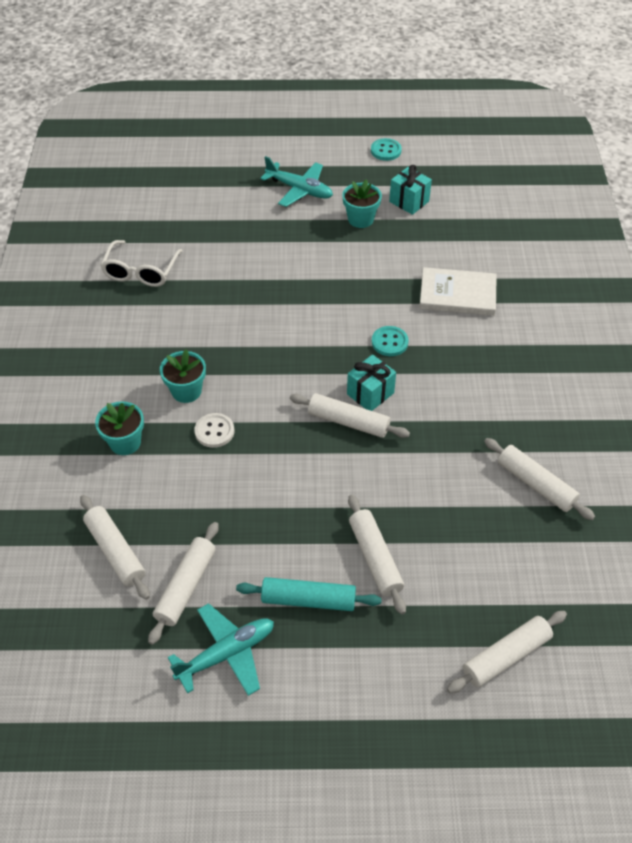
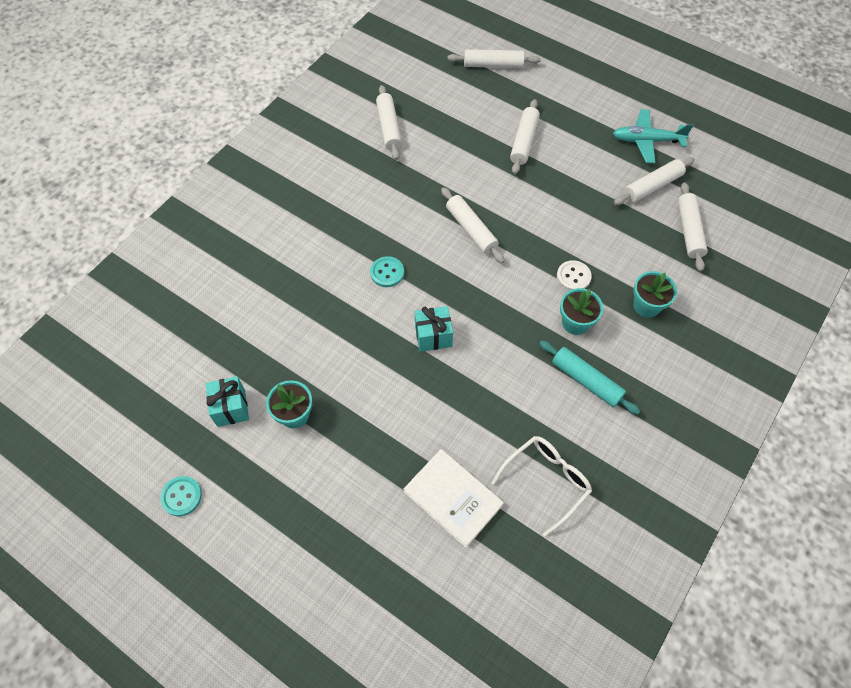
camera: 145 degrees left, 10 degrees up
turquoise rolling pin [236,577,382,611] -> turquoise rolling pin moved to [539,341,640,415]
turquoise plane [260,156,333,207] -> none
turquoise gift [347,354,396,411] -> turquoise gift moved to [415,306,453,352]
white book [419,267,497,316] -> white book moved to [403,449,504,548]

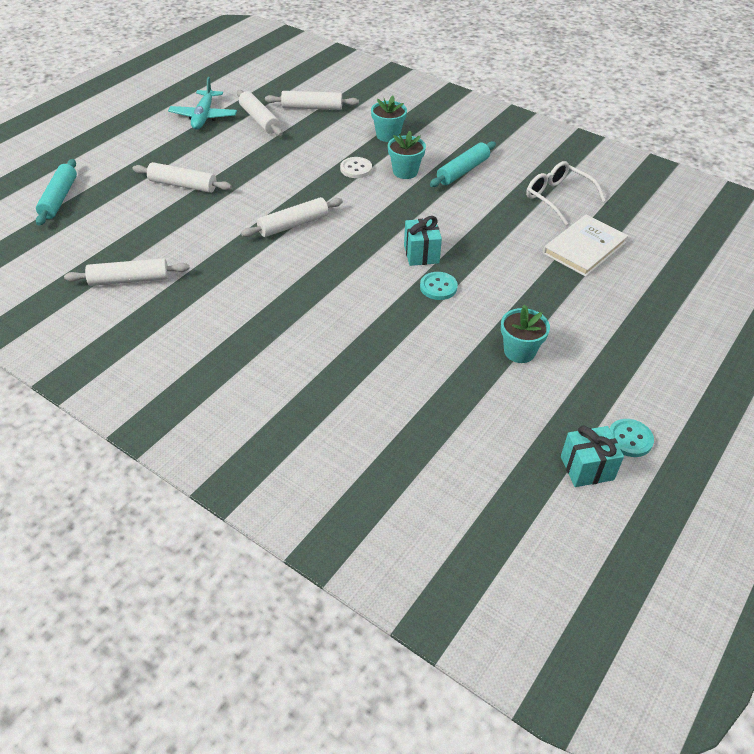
camera: 90 degrees left, 15 degrees down
turquoise gift [205,376,249,427] -> turquoise gift moved to [561,425,624,487]
turquoise button [370,256,404,287] -> turquoise button moved to [420,272,458,300]
white rolling pin [447,49,541,68] -> turquoise rolling pin [36,159,77,226]

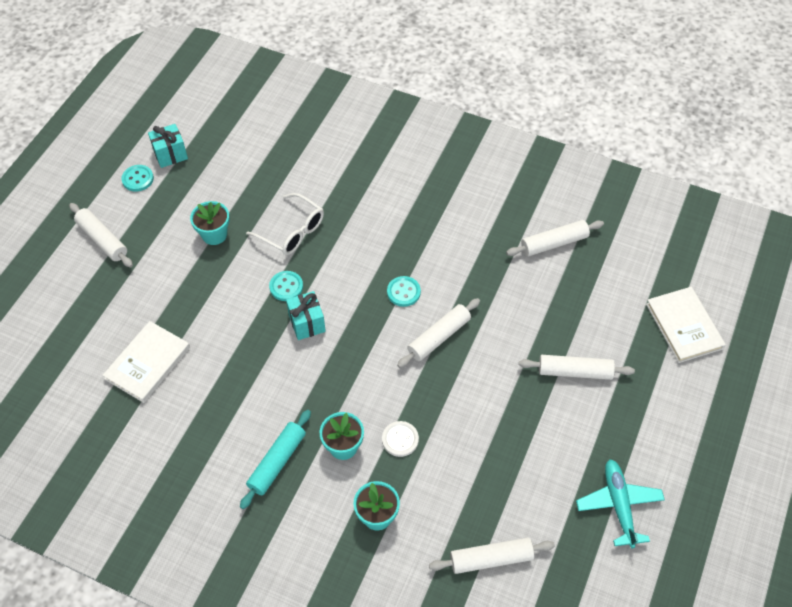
camera: 170 degrees right, 10 degrees up
turquoise rolling pin [36,159,77,226] -> white book [646,287,726,363]
white rolling pin [237,90,282,136] -> white rolling pin moved to [69,203,133,267]
white glasses [526,161,606,225] -> white glasses moved to [246,193,324,255]
none -> turquoise button [387,276,421,307]

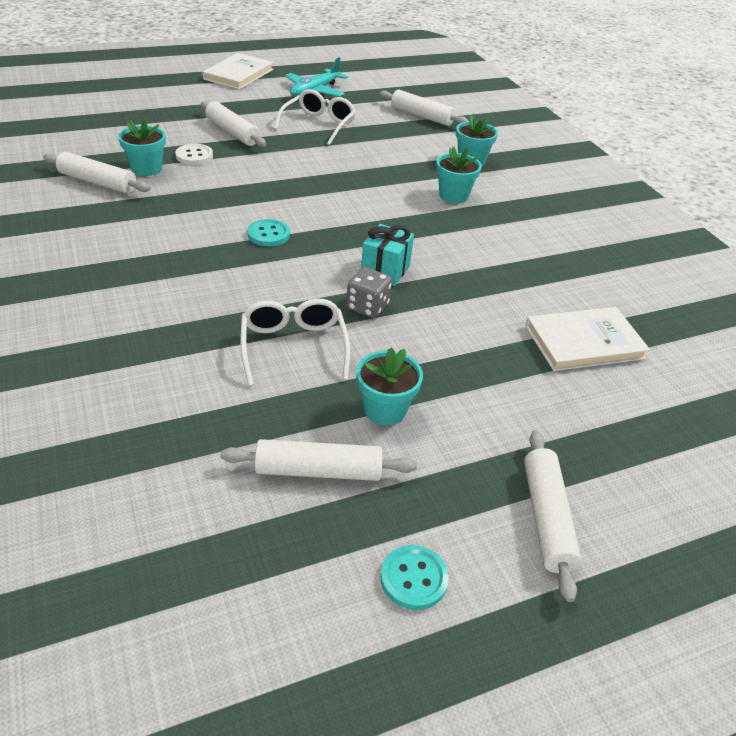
camera: 140 degrees left, 15 degrees down
turquoise gift [148,124,188,168] -> none
turquoise rolling pin [240,410,311,509] -> none
turquoise button [269,271,303,301] -> grey dice [346,267,392,318]
white button [382,421,419,457] -> white button moved to [175,144,213,165]
white rolling pin [397,298,480,368] -> white rolling pin moved to [220,439,417,481]
white book [646,287,726,363] -> white book moved to [202,53,274,90]
none -> turquoise flower pot [118,117,166,176]
none -> white glasses [274,89,356,145]

